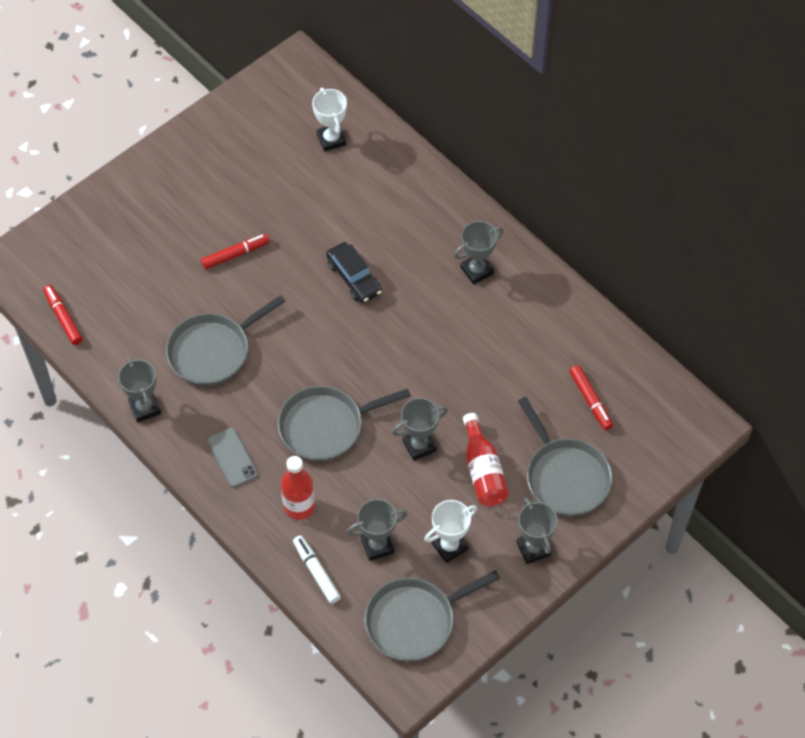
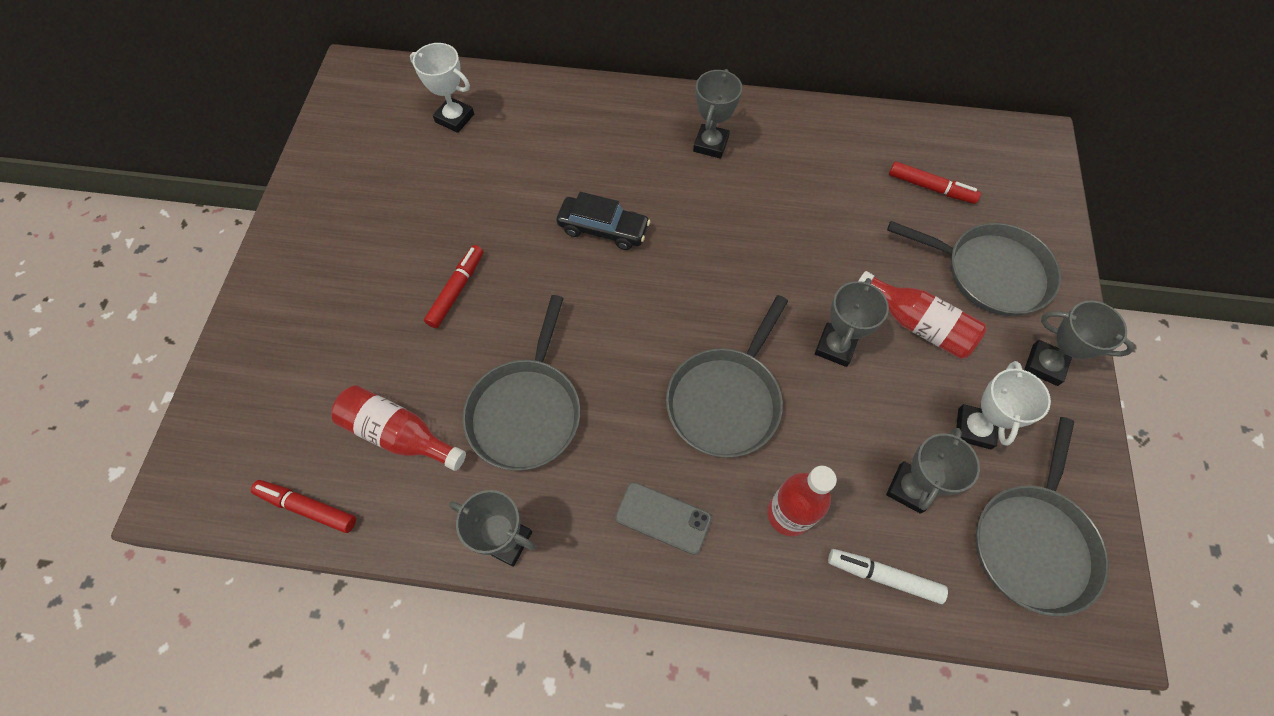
camera: 40 degrees left, 5 degrees up
none -> red bottle [331,385,466,471]

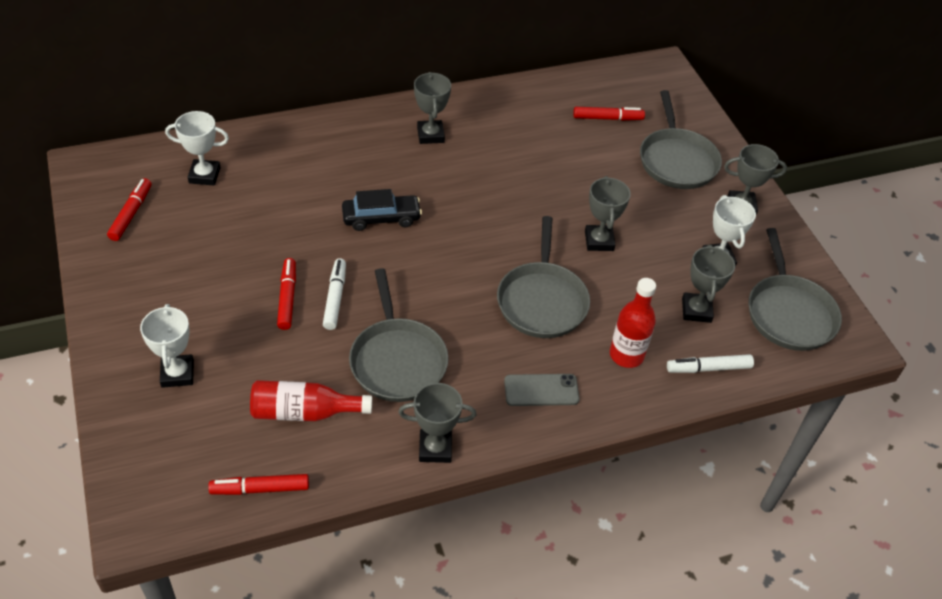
camera: 30 degrees left, 15 degrees down
red bottle [858,271,987,359] -> none
grey pan [887,221,1061,316] -> grey pan turned 90 degrees clockwise [640,90,722,189]
none -> red marker [107,178,151,241]
none -> white trophy [140,304,194,388]
none -> white marker [323,258,346,330]

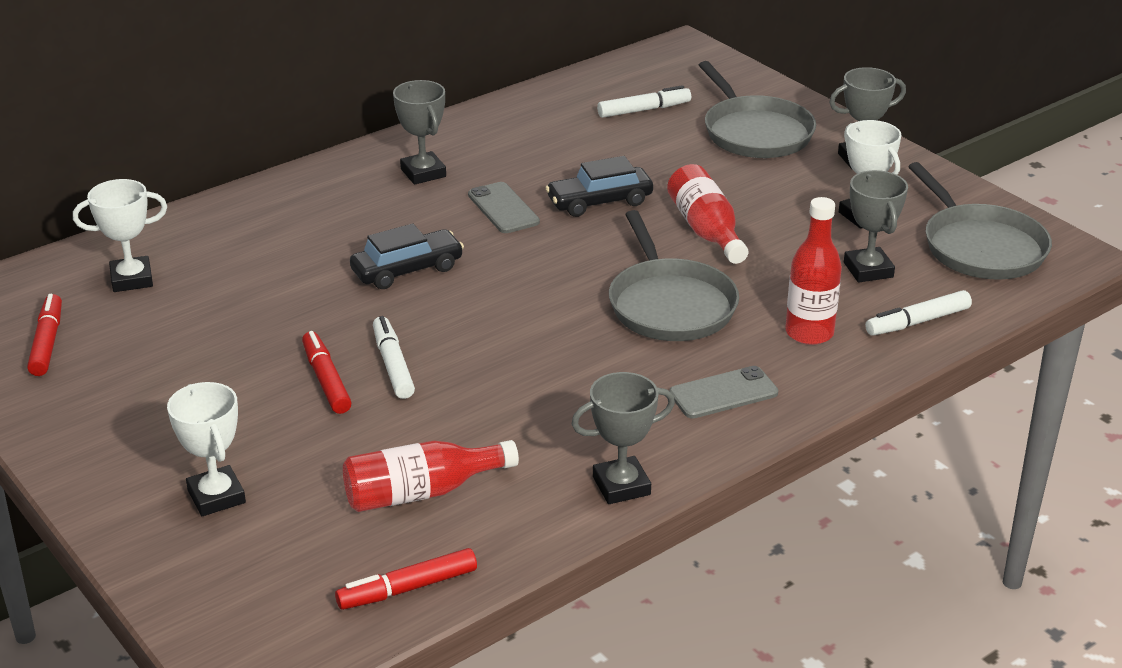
camera: 15 degrees left, 15 degrees down
grey pan [349,268,448,402] -> none
red marker [573,107,645,121] -> white marker [597,85,691,118]
grey trophy [585,176,631,251] -> red bottle [667,164,748,264]
none -> grey phone [468,182,540,233]
none -> black car [545,156,653,217]

